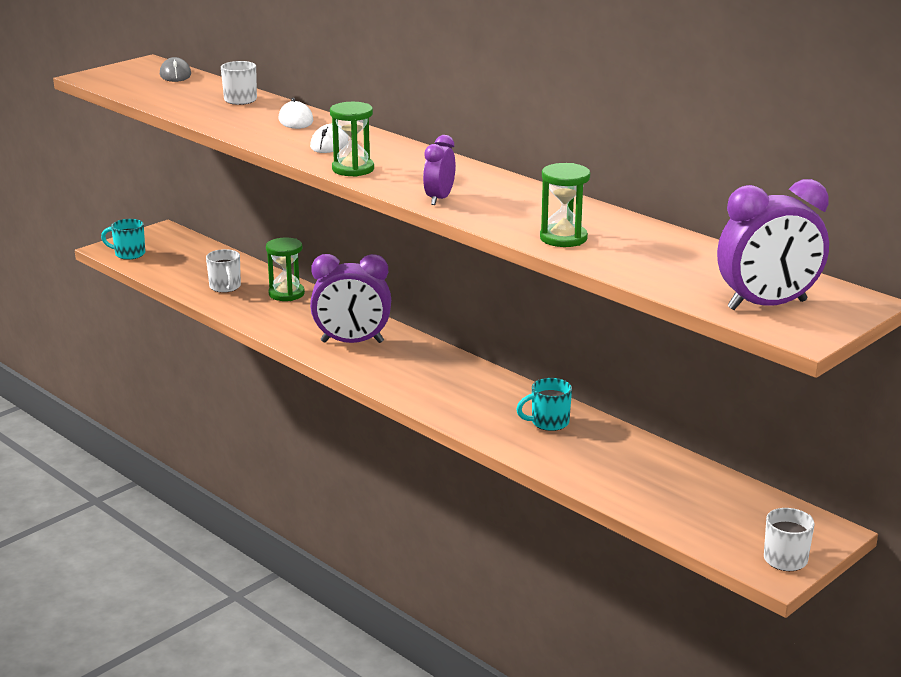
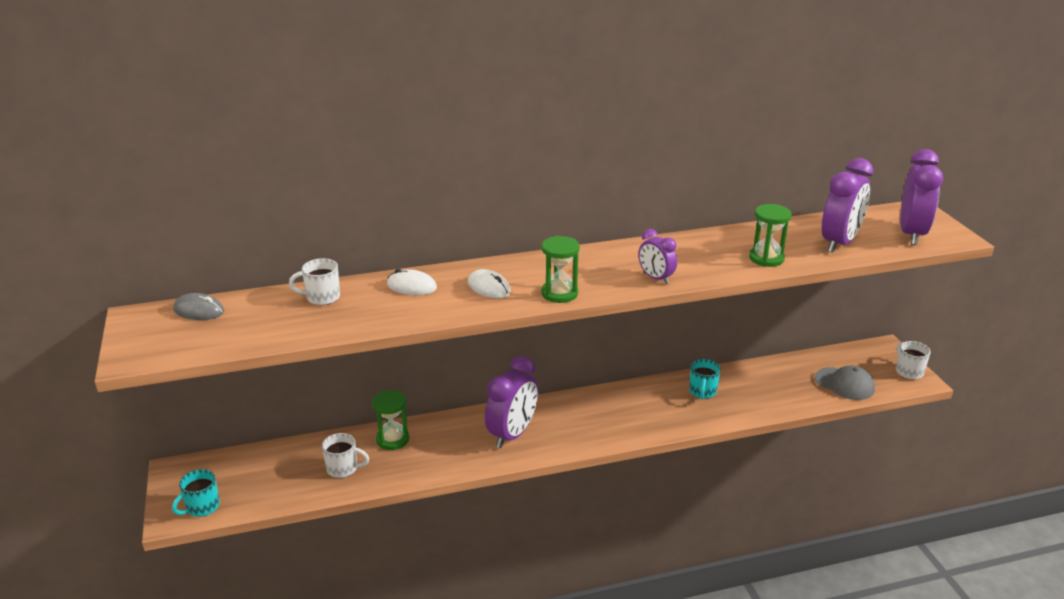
camera: 60 degrees left, 5 degrees up
none -> grey cap [815,366,875,400]
none -> purple clock [822,158,873,253]

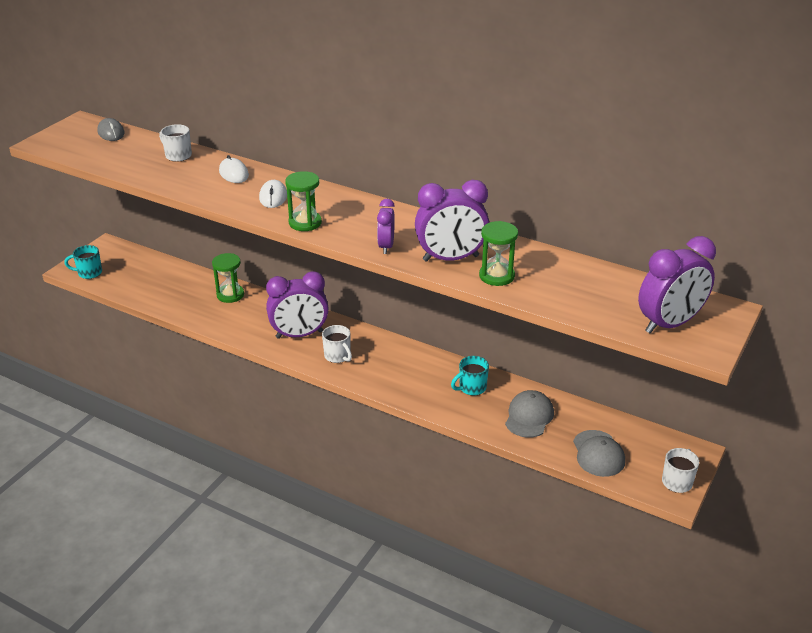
camera: 45 degrees right, 5 degrees up
white mug [322,433,369,478] -> white mug moved to [322,325,352,363]
purple clock [822,158,873,253] -> purple clock moved to [415,180,489,262]
none -> grey cap [505,390,554,438]

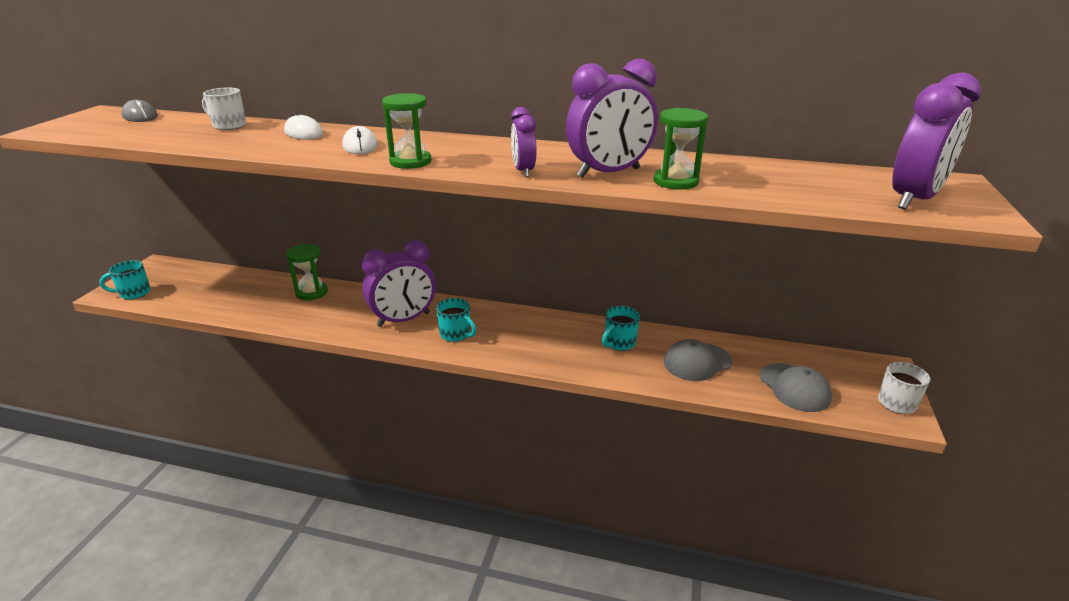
camera: 15 degrees left, 5 degrees down
white mug [322,325,352,363] -> turquoise mug [436,298,477,342]
grey cap [505,390,554,438] -> grey cap turned 120 degrees counterclockwise [664,339,732,381]

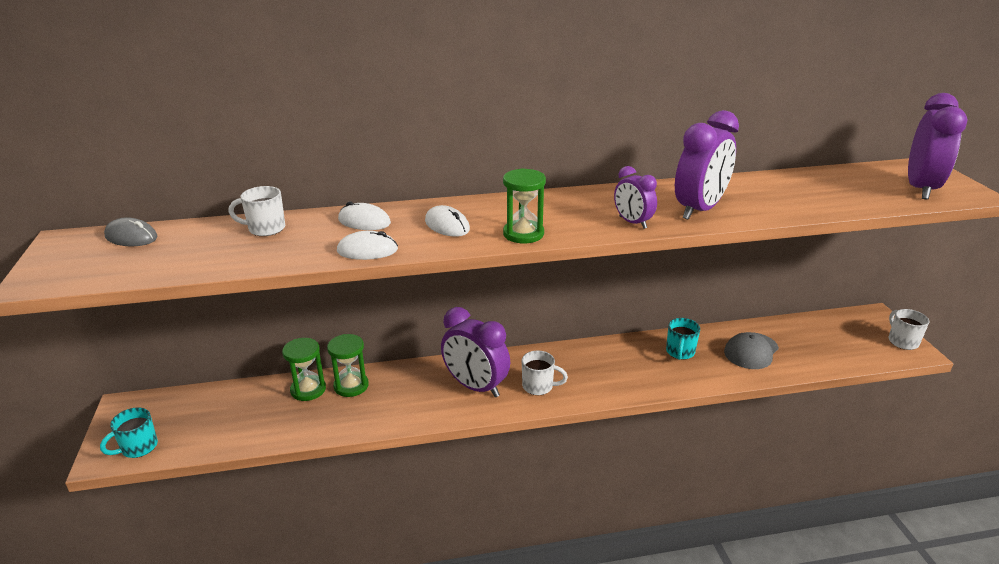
camera: 25 degrees left, 0 degrees up
purple clock [361,240,436,327] -> purple clock turned 90 degrees clockwise [441,307,510,397]
turquoise mug [436,298,477,342] -> white mug [522,351,568,395]
green hourglass [654,108,708,190] -> green hourglass moved to [282,338,326,401]
grey cap [759,363,832,412] -> none
none -> white mouse [337,231,398,260]

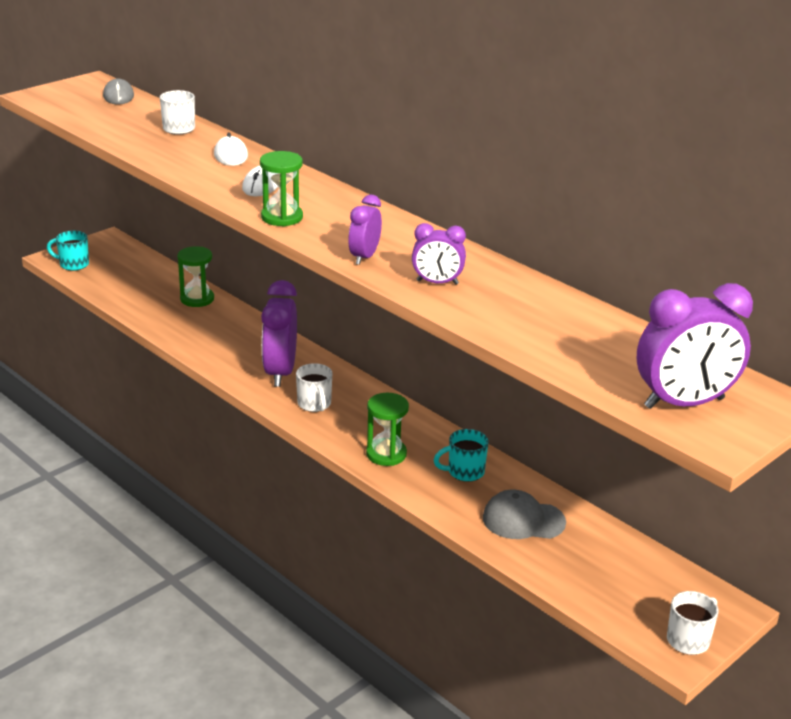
camera: 55 degrees right, 0 degrees up
green hourglass [327,334,369,397] -> green hourglass moved to [366,393,409,466]
white mouse [337,231,398,260] -> none
purple clock [675,110,739,220] -> purple clock [412,223,466,285], size x0.56

